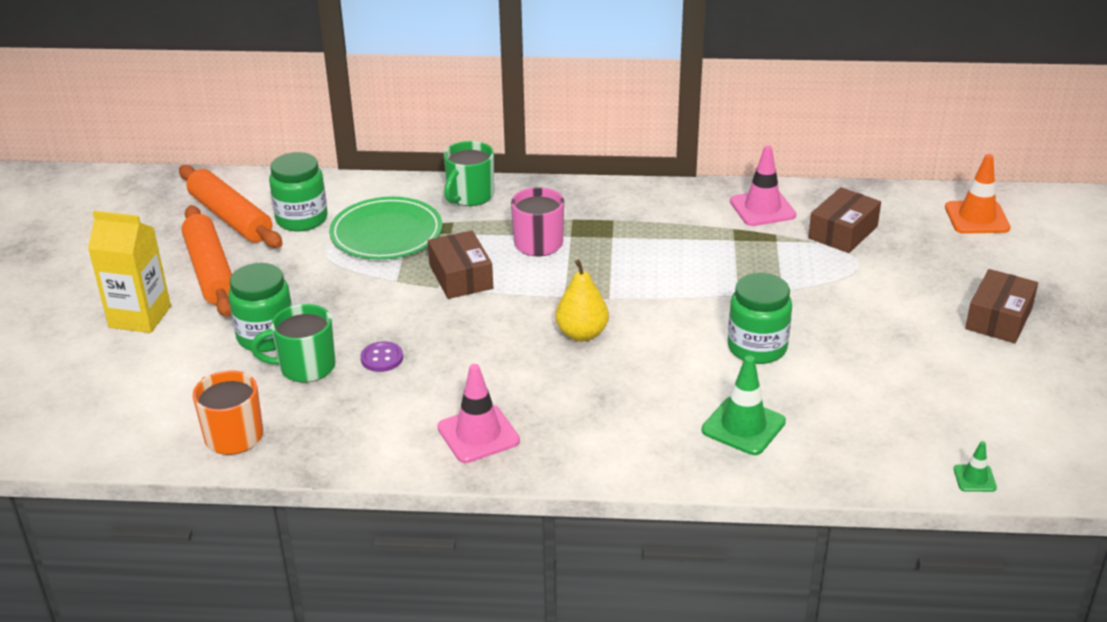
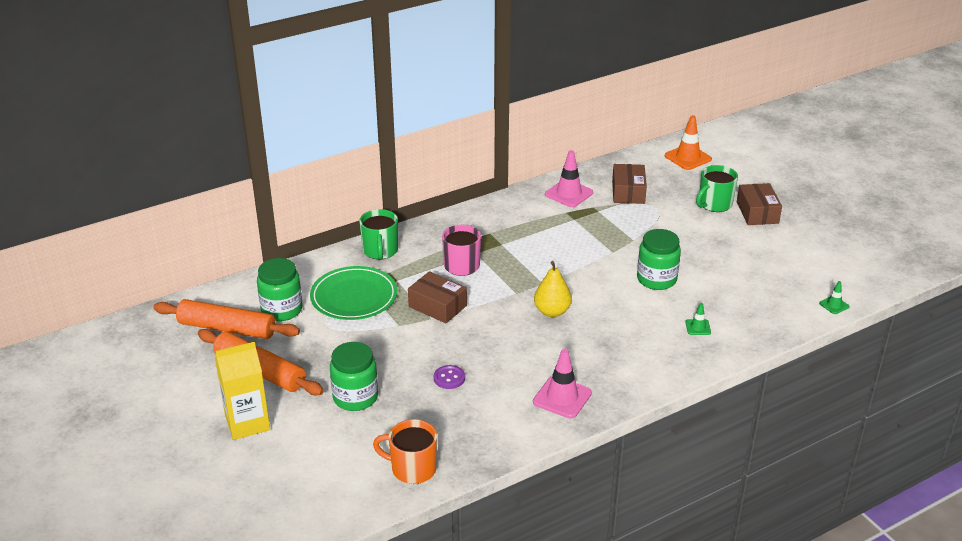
camera: 35 degrees left, 0 degrees up
green mug [251,304,336,383] -> green mug moved to [696,165,738,212]
green traffic cone [702,355,786,455] -> green traffic cone [685,303,711,335], size x0.53

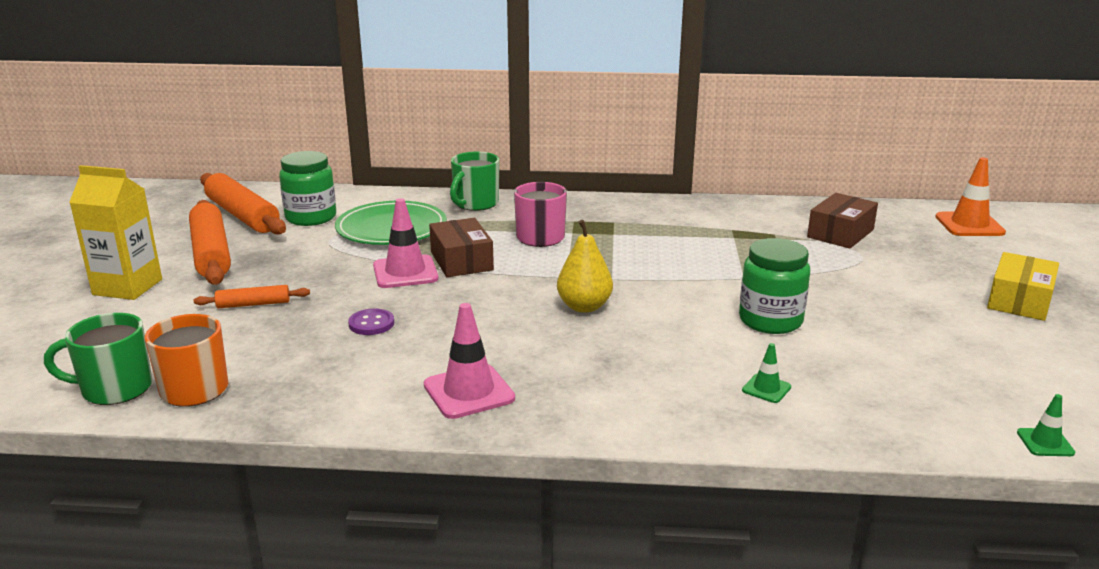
camera: 35 degrees right, 10 degrees down
green jar [330,342,378,411] -> orange rolling pin [194,285,310,308]
pink traffic cone [545,150,593,207] -> pink traffic cone moved to [373,198,439,288]
green mug [696,165,738,212] -> green mug moved to [44,313,153,405]
brown box [737,183,782,225] -> yellow box [987,252,1059,321]

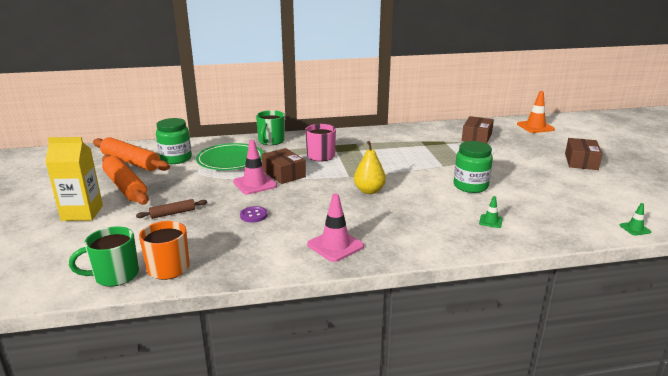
camera: 15 degrees left, 0 degrees up
orange rolling pin [194,285,310,308] -> brown rolling pin [136,199,207,219]
yellow box [987,252,1059,321] -> brown box [565,138,603,170]

